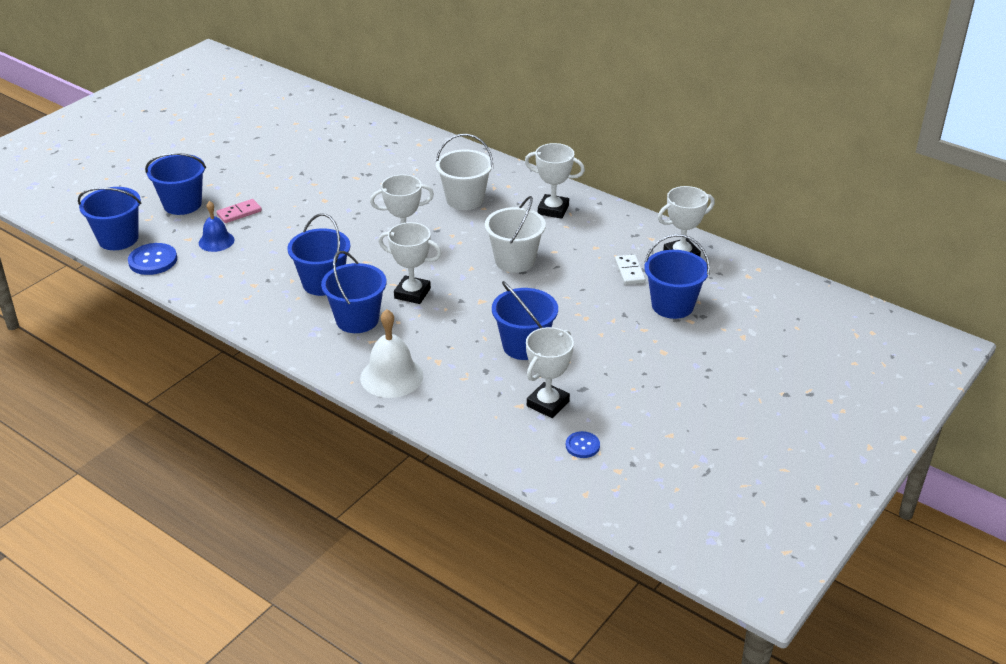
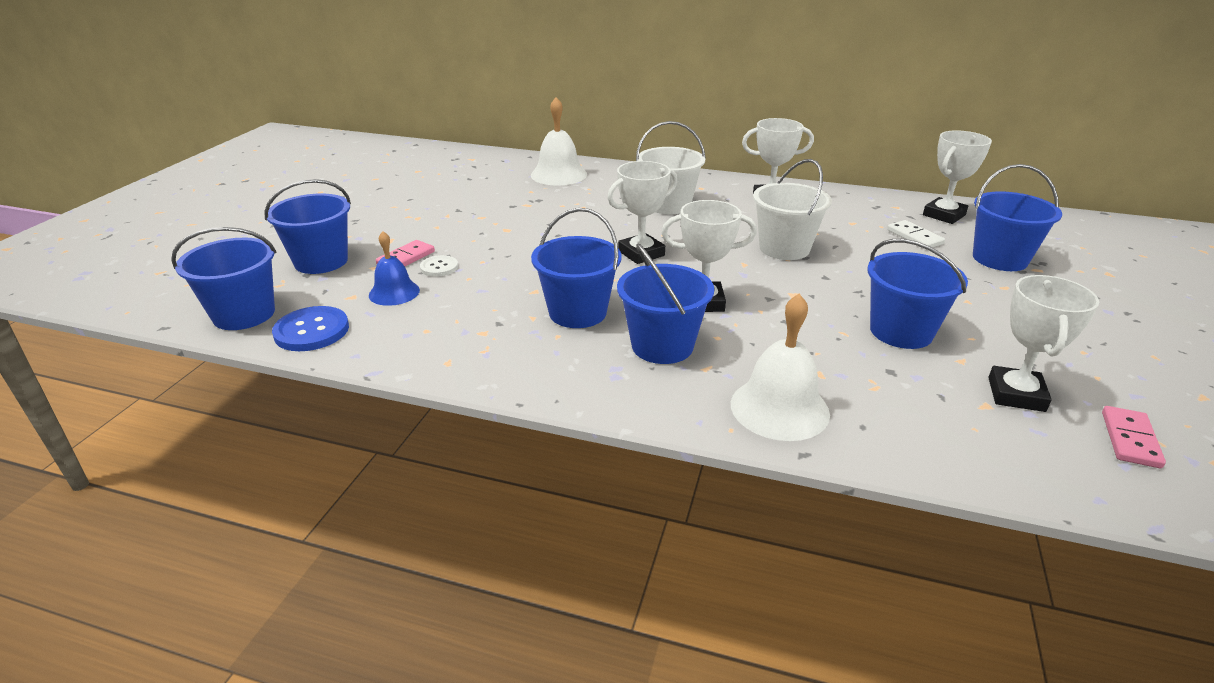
camera: 20 degrees left, 5 degrees down
blue button [566,431,600,458] -> pink domino [1102,406,1166,468]
none -> white button [420,255,458,277]
none -> white bell [531,97,587,186]

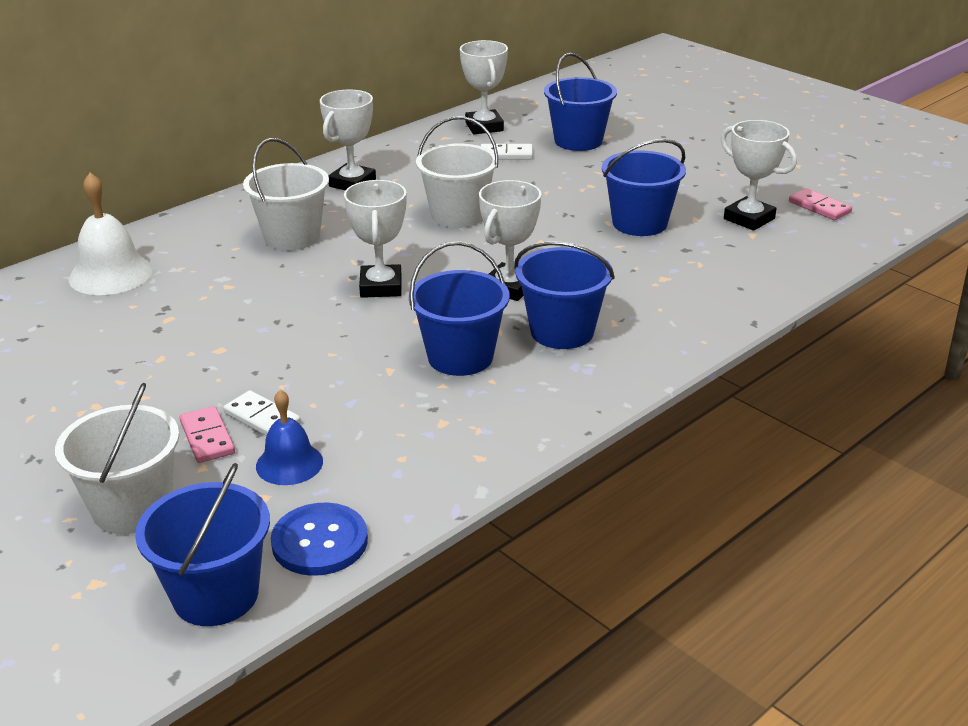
camera: 60 degrees left, 0 degrees up
blue bucket [264,179,351,274] -> white bucket [55,383,179,534]
white button [420,255,458,277] -> white domino [223,390,301,436]
white bell [731,294,830,441] -> none

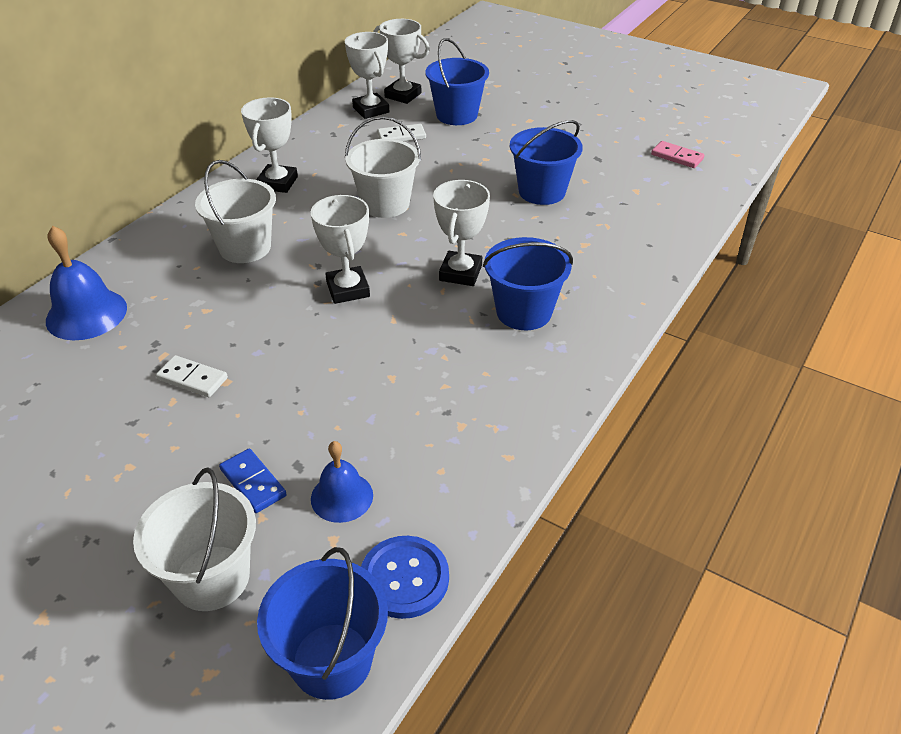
camera: 15 degrees left, 10 degrees up
white bell [69,173,153,295] -> blue bell [46,226,127,340]
pink domino [180,406,235,463] -> blue domino [219,448,286,513]
white domino [223,390,301,436] -> white domino moved to [156,355,228,397]
blue bucket [409,241,509,376] -> none
white trophy [721,120,797,231] -> white trophy moved to [374,19,430,104]

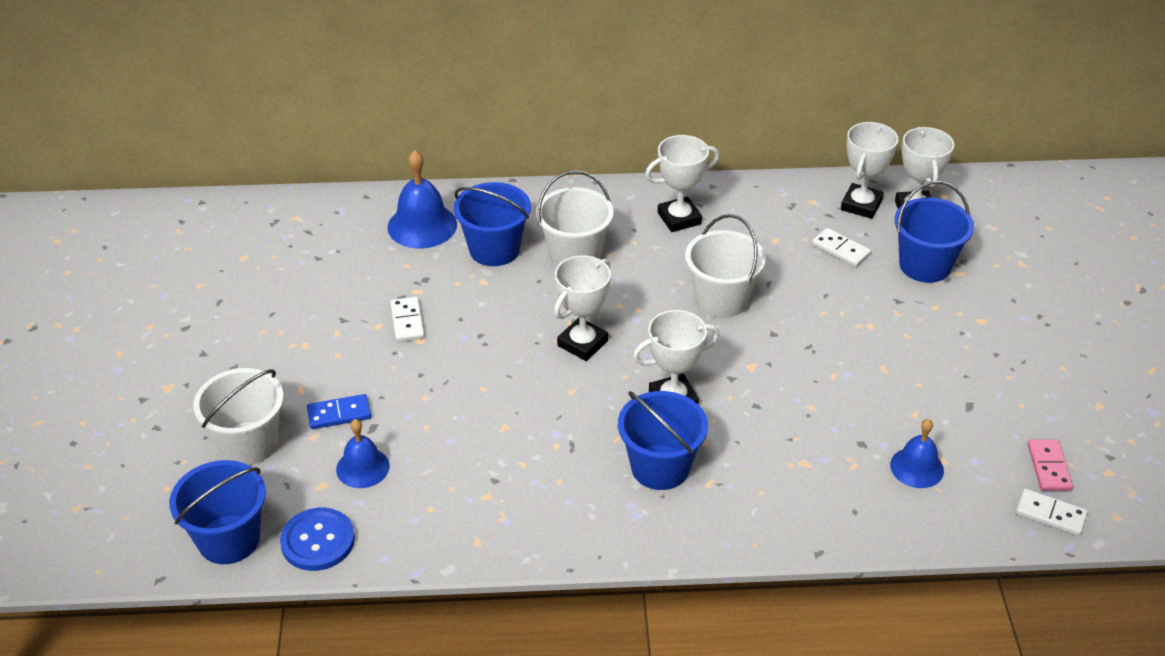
camera: 55 degrees right, 0 degrees up
blue domino [219,448,286,513] -> blue domino turned 60 degrees clockwise [307,394,371,429]
blue bucket [510,120,583,205] -> blue bucket moved to [454,182,531,266]
none -> blue bell [890,419,944,488]
none -> white domino [1016,489,1088,536]

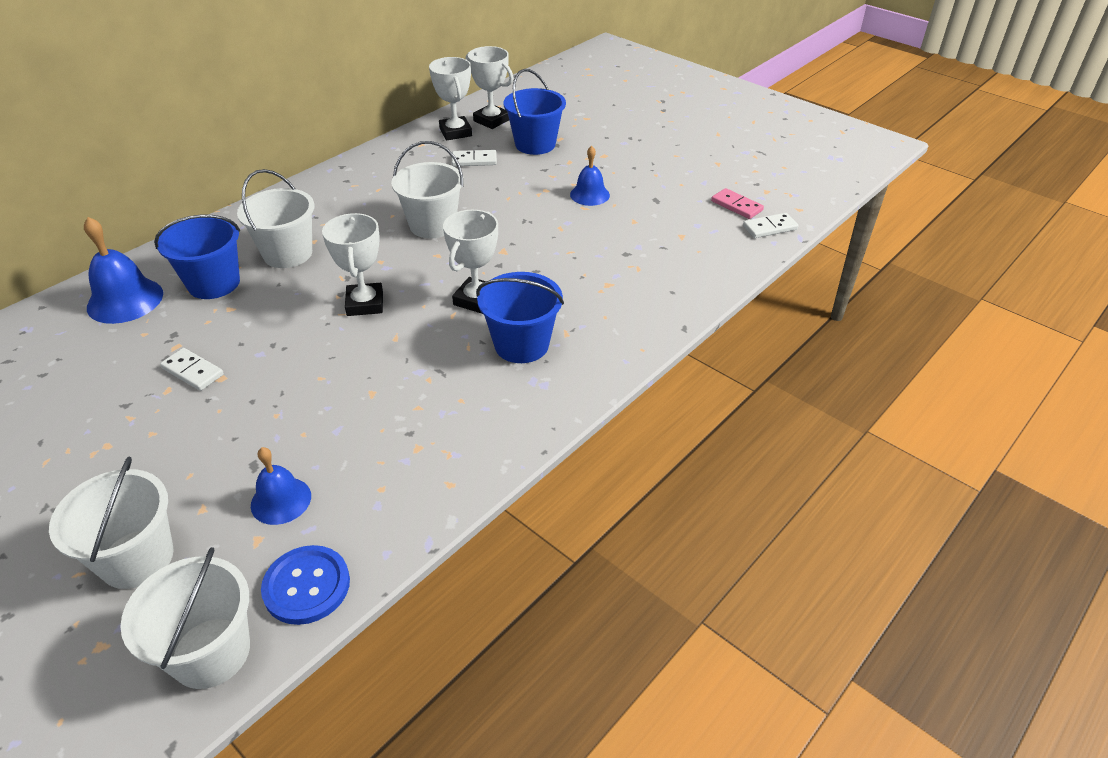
camera: 45 degrees left, 0 degrees up
blue bucket [169,460,266,564] -> white bucket [120,547,250,689]
blue domino [307,394,371,429] -> none
white trophy [645,135,719,232] -> none
blue bell [890,419,944,488] -> blue bell moved to [570,146,610,206]

